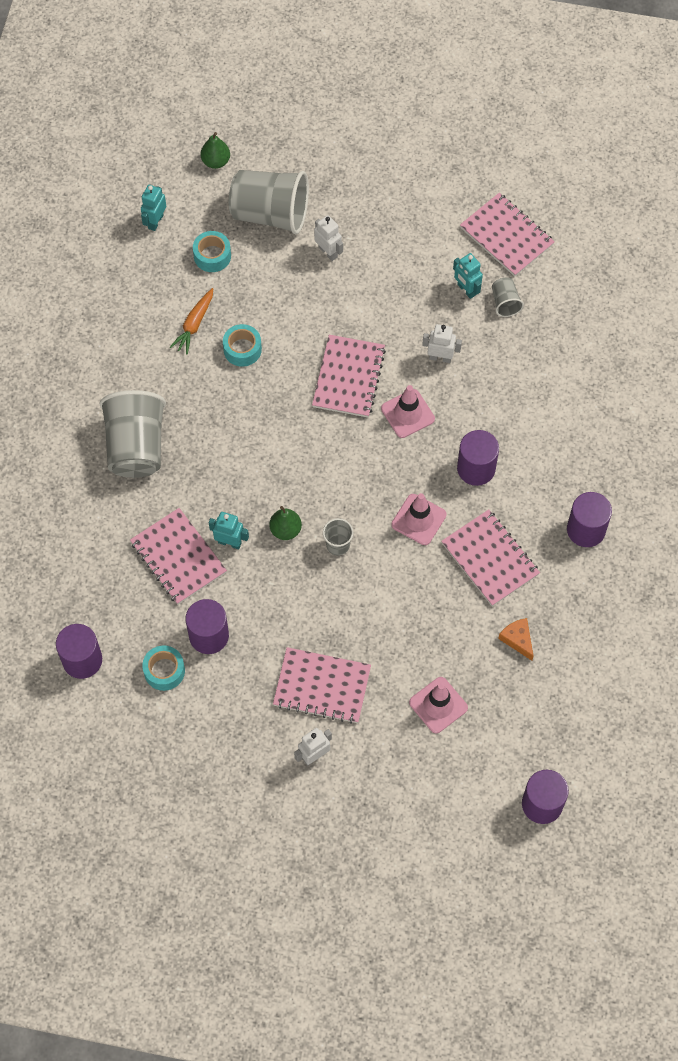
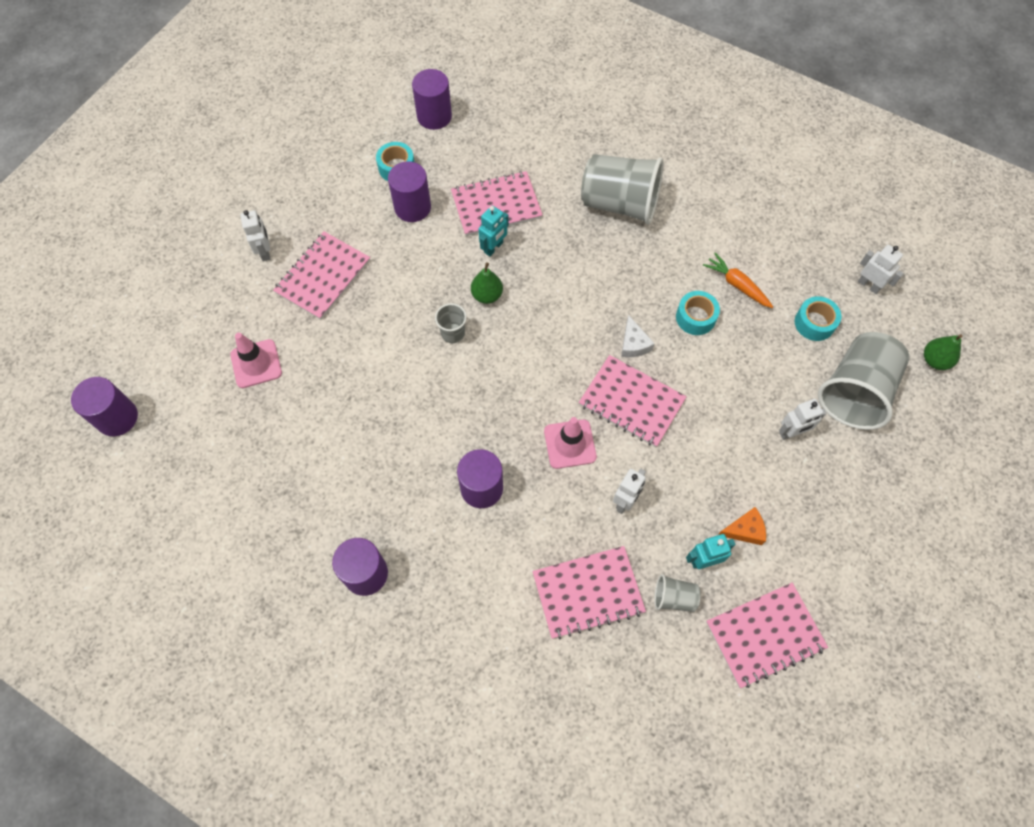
camera: 110 degrees right, 0 degrees up
turquoise robot [141,185,166,231] -> white robot [858,245,904,294]
pink traffic cone [391,493,447,545] -> none
pink notebook [441,509,540,606] -> pink notebook moved to [533,546,646,639]
orange cheese [498,618,534,661] -> orange cheese moved to [718,507,766,545]
none -> white cheese [621,315,655,357]

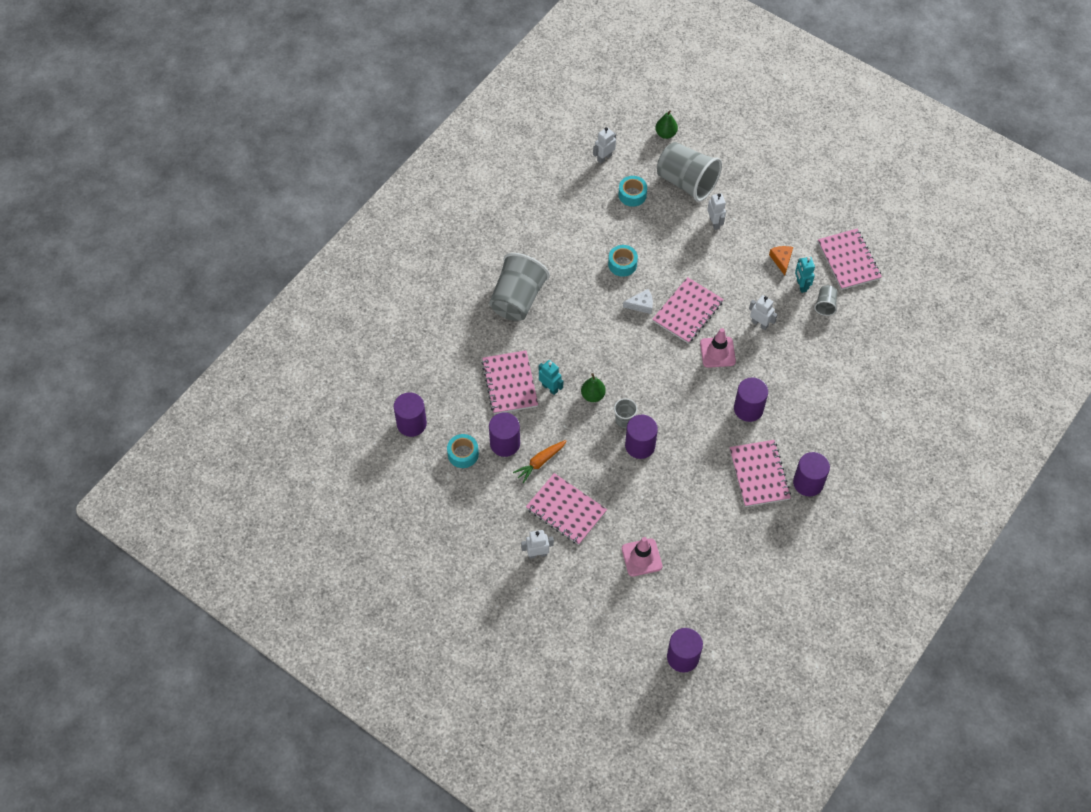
camera: 85 degrees left, 5 degrees down
pink notebook [533,546,646,639] -> pink notebook moved to [729,440,791,507]
orange carrot [703,253,773,308] -> orange carrot moved to [513,440,567,483]
none -> purple cylinder [625,415,658,459]

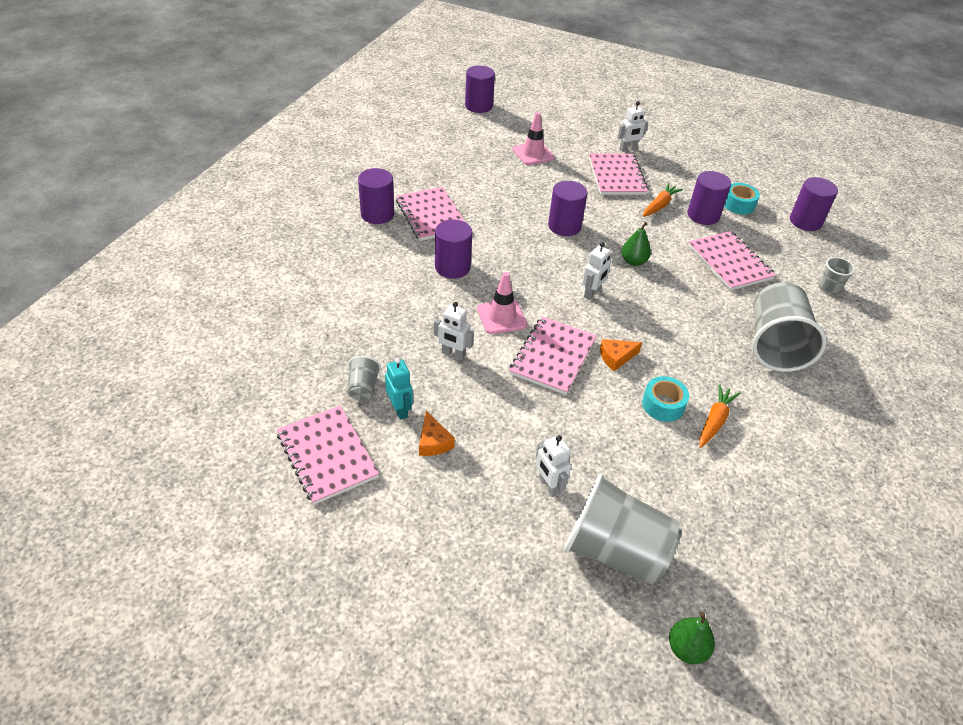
camera: 165 degrees right, 15 degrees down
pink notebook [526,473,607,545] -> pink notebook turned 60 degrees clockwise [589,154,648,195]
turquoise robot [539,360,563,395] -> none
white robot [593,127,616,164] -> white robot moved to [582,242,611,300]
grey cup [614,398,637,428] -> grey cup moved to [819,257,855,295]
turquoise tape [618,176,647,207] -> none
white cheese [623,289,653,314] -> orange cheese [600,339,642,371]
none -> orange carrot [699,384,740,448]

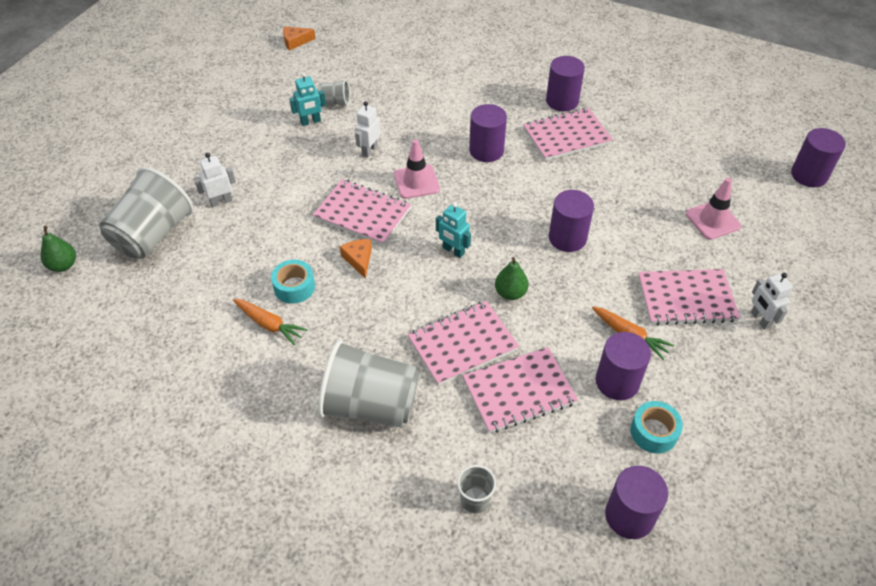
camera: 95 degrees right, 5 degrees up
pink notebook [277,406,379,505] -> pink notebook moved to [408,301,519,386]
orange cheese [419,411,455,456] -> orange cheese moved to [283,26,316,50]
white robot [582,242,611,300] -> turquoise robot [436,202,471,258]

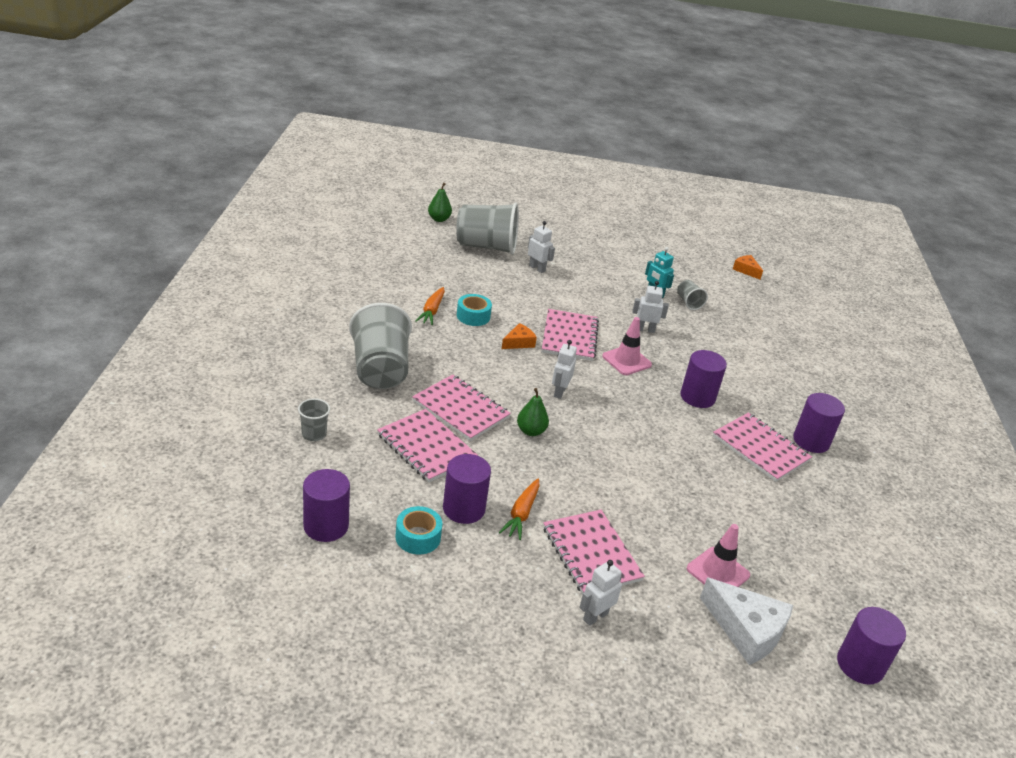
camera: 65 degrees right, 15 degrees down
turquoise robot [436,202,471,258] -> white robot [552,340,577,399]
purple cylinder [549,190,594,252] -> none
none -> white cheese [700,577,793,665]

